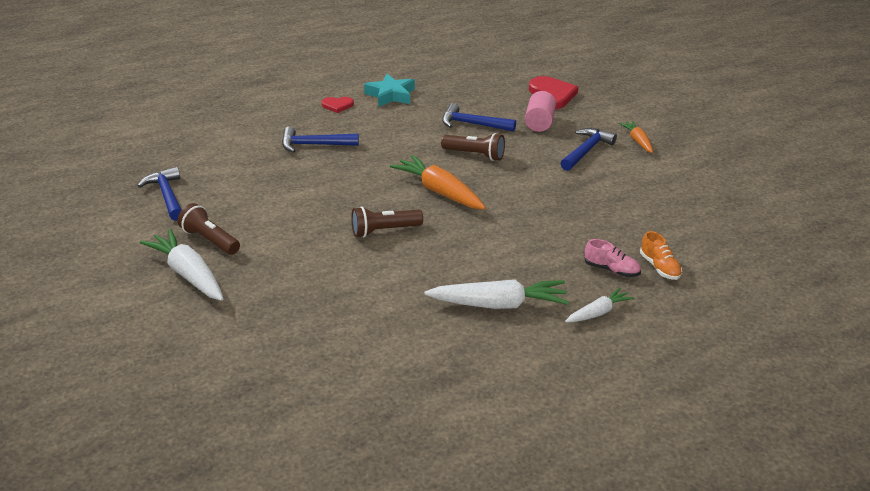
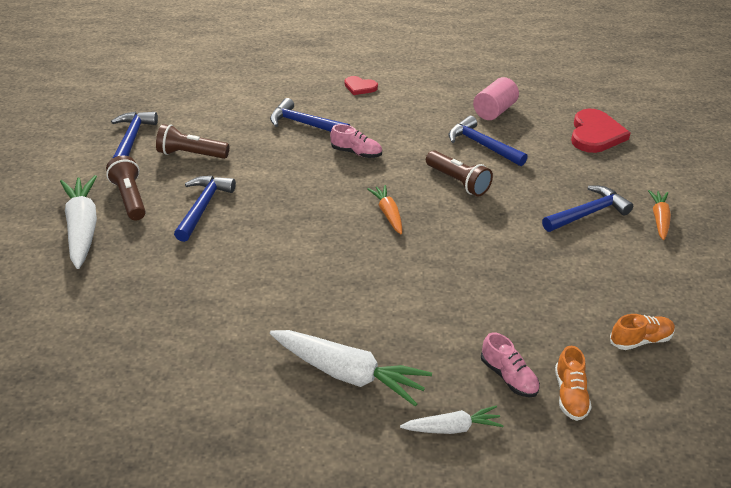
camera: 25 degrees right, 5 degrees up
brown flashlight [351,206,423,237] -> brown flashlight moved to [156,124,229,159]
turquoise star [364,74,415,107] -> none
orange carrot [390,155,486,210] -> orange carrot [367,185,402,235], size x0.56
pink cylinder [525,91,556,132] -> pink cylinder moved to [473,77,519,120]
none -> blue hammer [174,176,236,242]
none -> pink shoe [330,124,382,158]
none -> orange shoe [610,314,675,350]

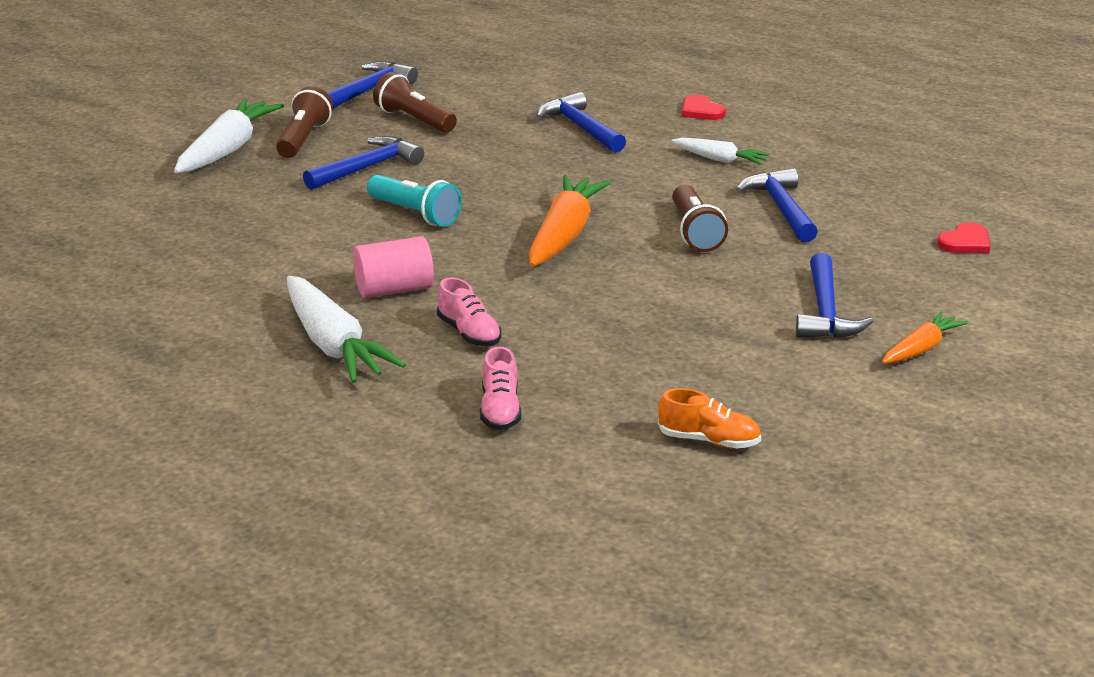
camera: 35 degrees right, 10 degrees down
pink shoe [330,124,382,158] -> pink shoe moved to [437,278,501,346]
orange carrot [367,185,402,235] -> orange carrot [529,175,611,267], size x1.78
white carrot [400,406,503,434] -> white carrot moved to [671,138,770,165]
pink cylinder [473,77,519,120] -> pink cylinder moved to [353,236,434,298]
blue hammer [542,185,633,232] -> blue hammer turned 90 degrees clockwise [796,253,874,338]
orange shoe [555,346,592,421] -> none
red heart [571,108,630,153] -> red heart [937,222,990,253], size x0.55
none -> turquoise flashlight [367,175,462,226]

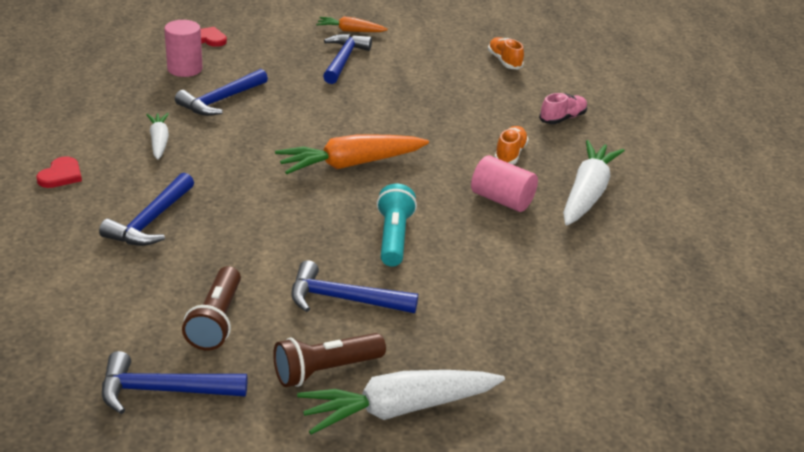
camera: 130 degrees left, 5 degrees up
pink shoe [437,278,501,346] -> orange shoe [495,126,528,165]
brown flashlight [672,185,728,252] -> none
blue hammer [796,253,874,338] -> blue hammer turned 45 degrees counterclockwise [323,34,372,84]
none -> pink cylinder [164,20,203,77]

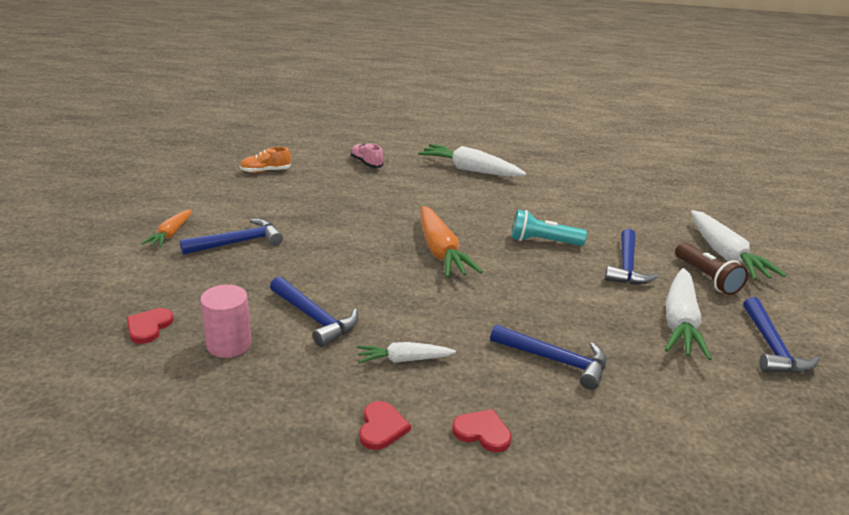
camera: 85 degrees left, 5 degrees down
brown flashlight [182,266,241,351] -> white carrot [665,268,712,360]
blue hammer [323,34,372,84] -> blue hammer turned 135 degrees clockwise [180,219,283,255]
pink cylinder [471,155,538,212] -> none
orange shoe [495,126,528,165] -> none
none -> red heart [359,401,411,450]

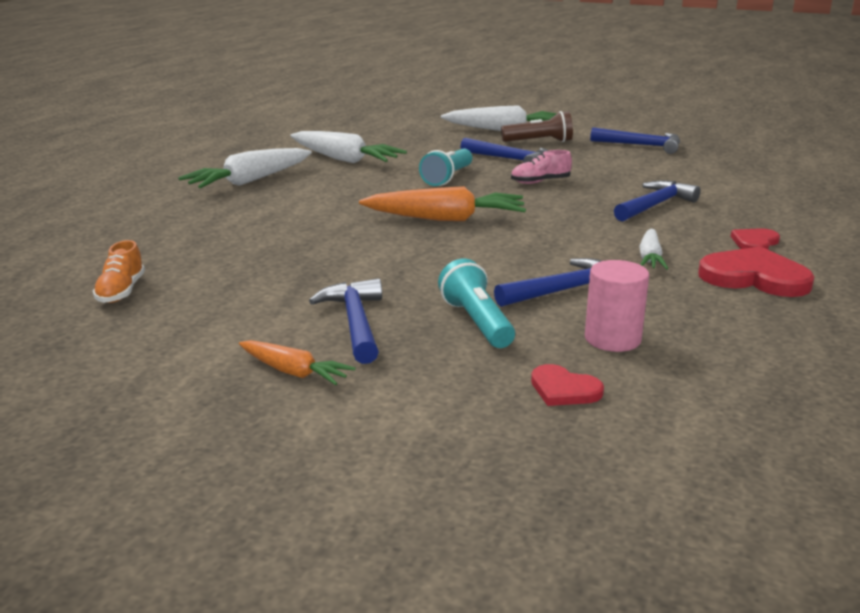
camera: 70 degrees left, 5 degrees down
pink shoe [351,143,383,168] -> pink shoe moved to [511,150,572,184]
red heart [359,401,411,450] -> red heart [698,246,815,297], size x1.82
white carrot [665,268,712,360] -> white carrot moved to [290,131,407,163]
none -> turquoise flashlight [438,258,515,348]

